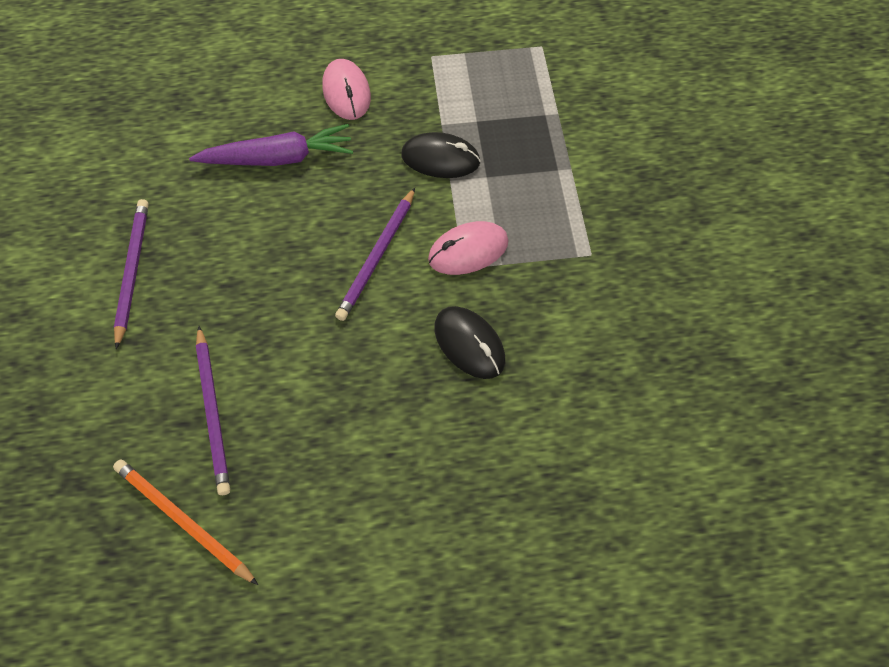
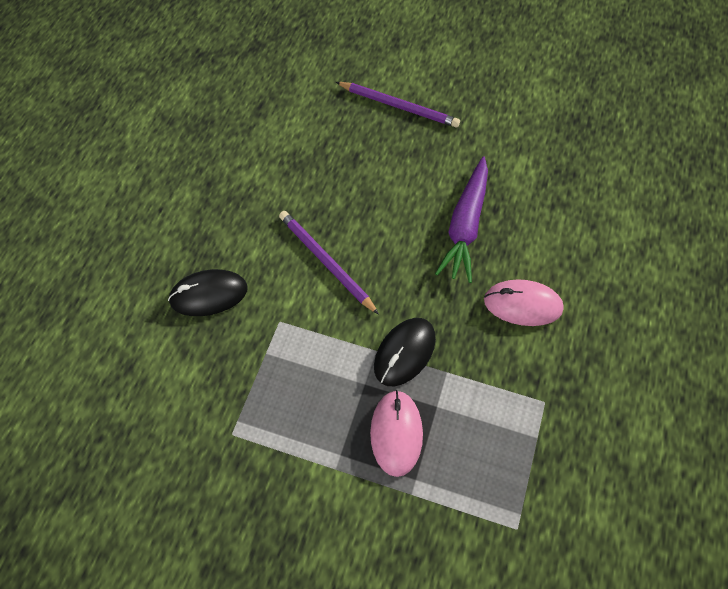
camera: 115 degrees right, 0 degrees up
orange pencil [113,459,258,585] -> none
purple pencil [196,326,230,495] -> none
pink mouse [428,221,509,275] -> pink mouse moved to [370,390,423,477]

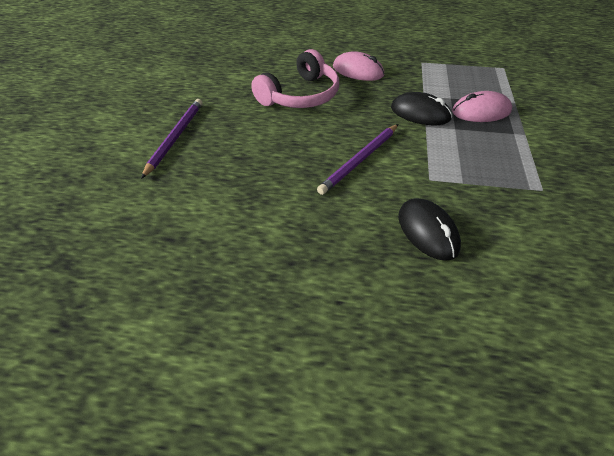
camera: 100 degrees left, 15 degrees down
purple carrot [435,156,488,283] -> pink headphones [251,49,339,108]
pink mouse [484,279,564,326] -> pink mouse turned 60 degrees counterclockwise [333,51,384,81]

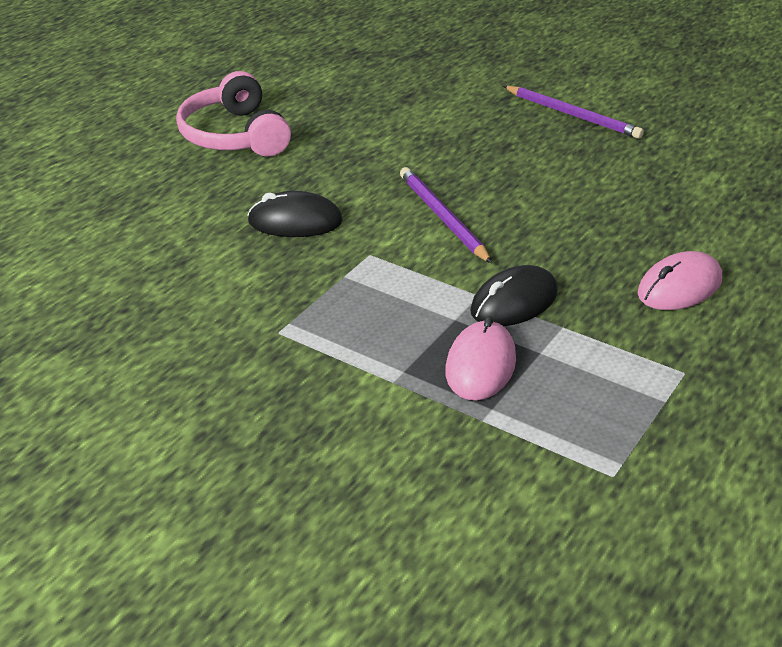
camera: 115 degrees right, 10 degrees down
pink headphones [251,49,339,108] -> pink headphones moved to [176,71,291,157]

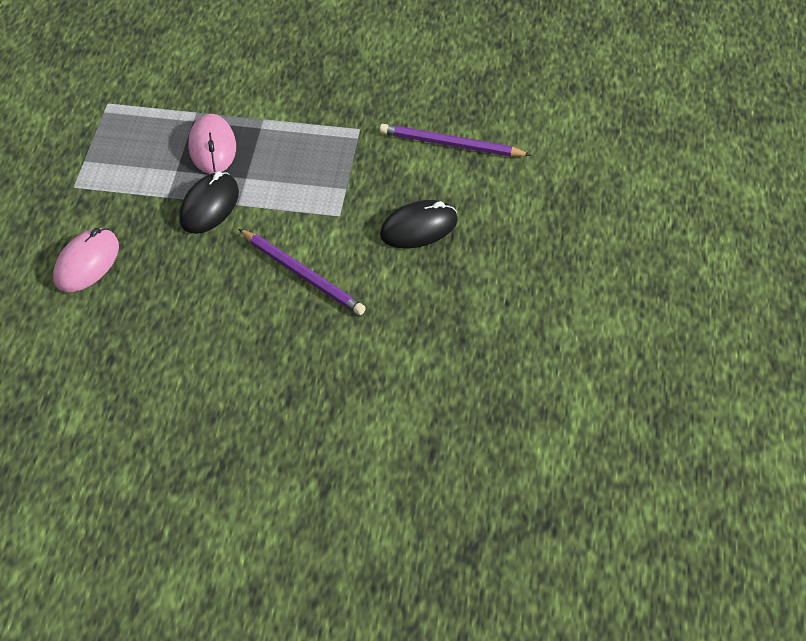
camera: 155 degrees right, 15 degrees up
pink headphones [176,71,291,157] -> none
purple pencil [503,86,644,139] -> purple pencil moved to [380,124,531,157]

